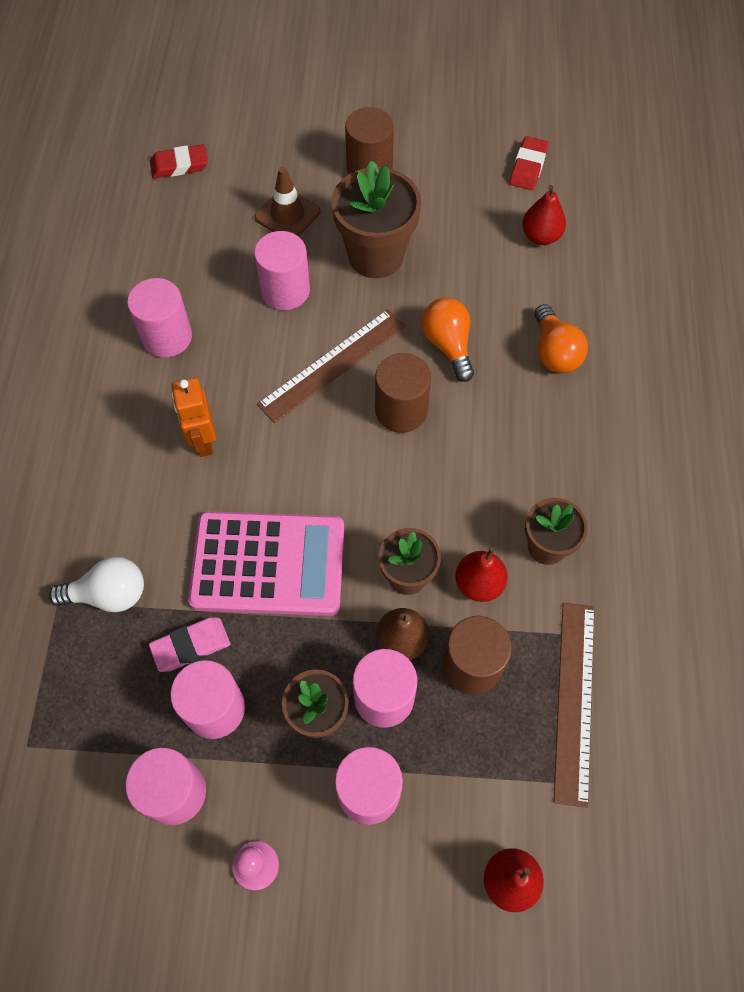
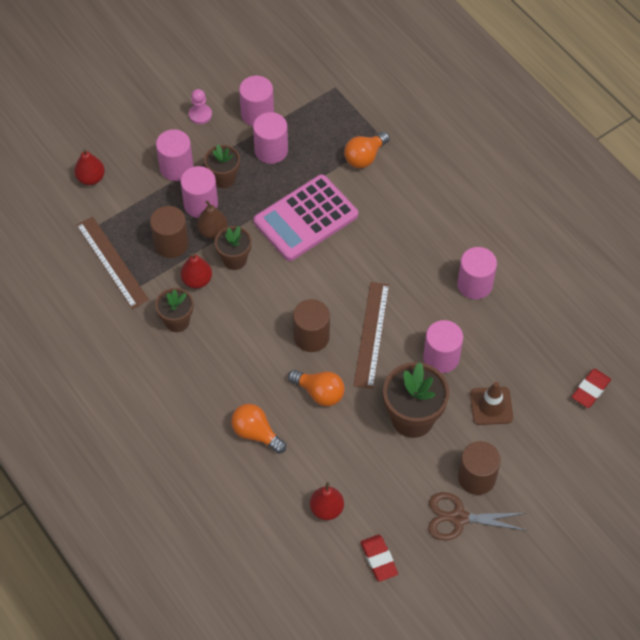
camera: 140 degrees right, 5 degrees down
white light bulb [49,557,144,612] -> orange light bulb [344,132,390,168]
pink eraser [149,617,230,672] -> none
orange robot [171,378,216,457] -> none
none -> brown scissors [428,492,527,541]

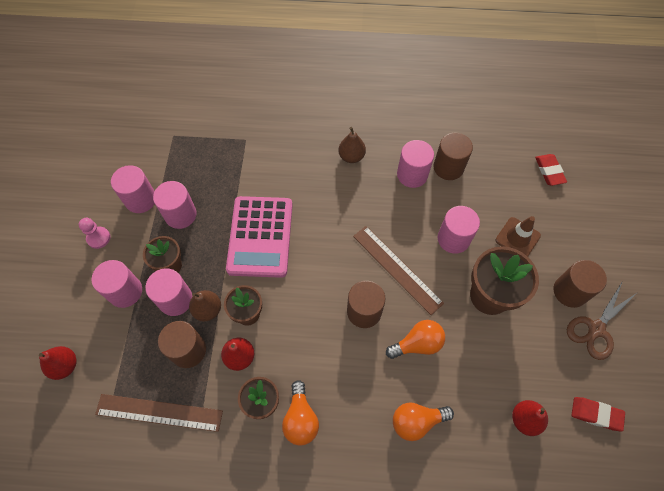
camera: 50 degrees left, 5 degrees up
orange light bulb [344,132,390,168] -> orange light bulb moved to [282,380,319,446]
none -> brown pear [338,127,366,163]
none -> brown cylinder [433,132,473,180]

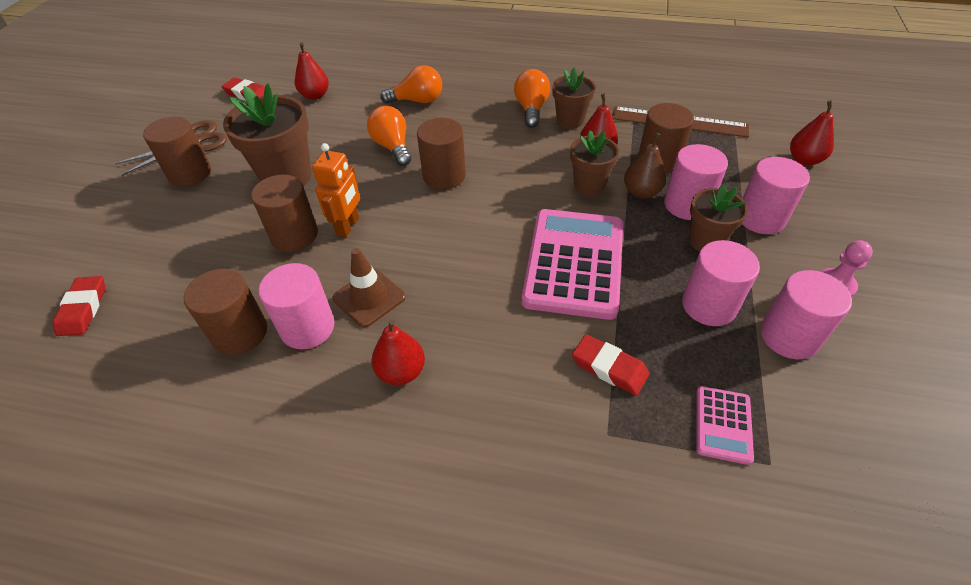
camera: 170 degrees left, 15 degrees down
brown pear [338,127,366,163] -> red pear [371,319,425,385]
brown ruler [353,226,444,315] -> none
orange light bulb [386,320,445,359] -> orange light bulb turned 75 degrees clockwise [367,106,411,166]
pink cylinder [438,206,480,254] -> brown cylinder [251,175,318,252]
brown traffic cone [495,216,541,257] -> brown traffic cone moved to [332,248,406,328]
none -> orange robot [312,143,360,237]
none -> red eraser [572,334,649,396]
none -> pink calculator [696,386,754,465]

